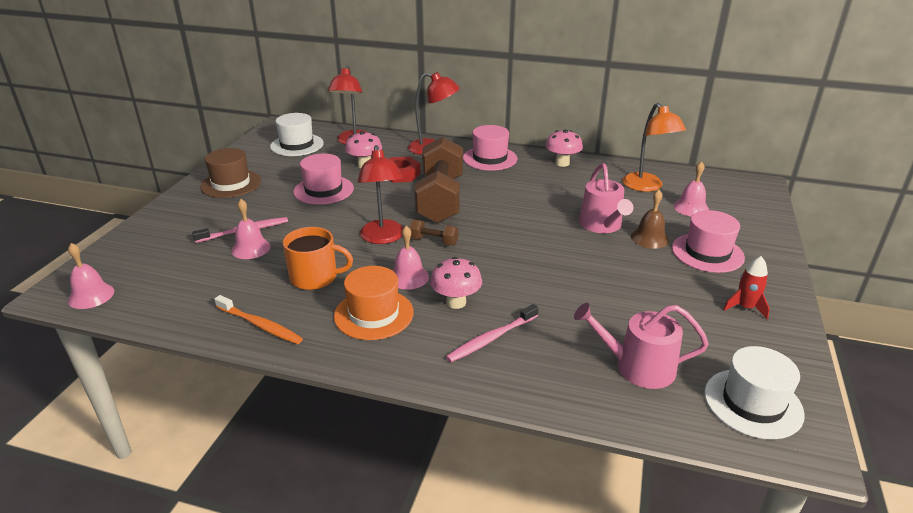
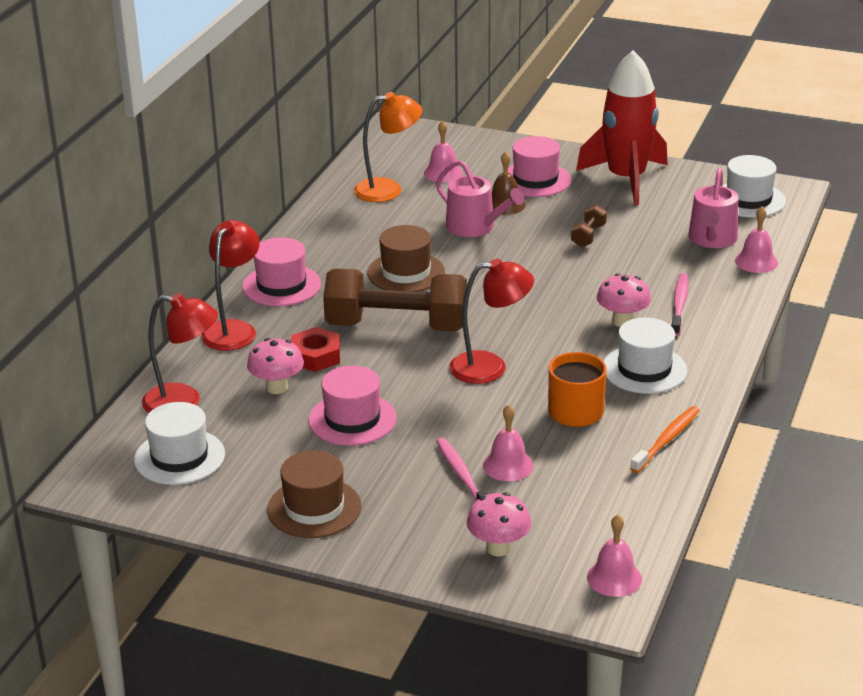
camera: 85 degrees left, 0 degrees up
orange hat [334,266,414,340] -> white hat [603,318,687,394]
pink bell [393,226,429,290] -> pink bell moved to [735,206,778,273]
brown dumbbell [409,219,458,246] -> brown dumbbell moved to [571,204,607,247]
pink toothbrush [446,304,539,362] -> pink toothbrush turned 135 degrees counterclockwise [671,273,689,336]
pink mushroom [546,129,583,167] -> pink mushroom moved to [467,492,531,556]
pink watering can [579,163,633,233] -> pink watering can turned 45 degrees clockwise [436,160,525,237]
red rocket [723,256,770,319] -> red rocket [576,50,668,205], size x2.46
none -> brown hat [367,225,445,292]

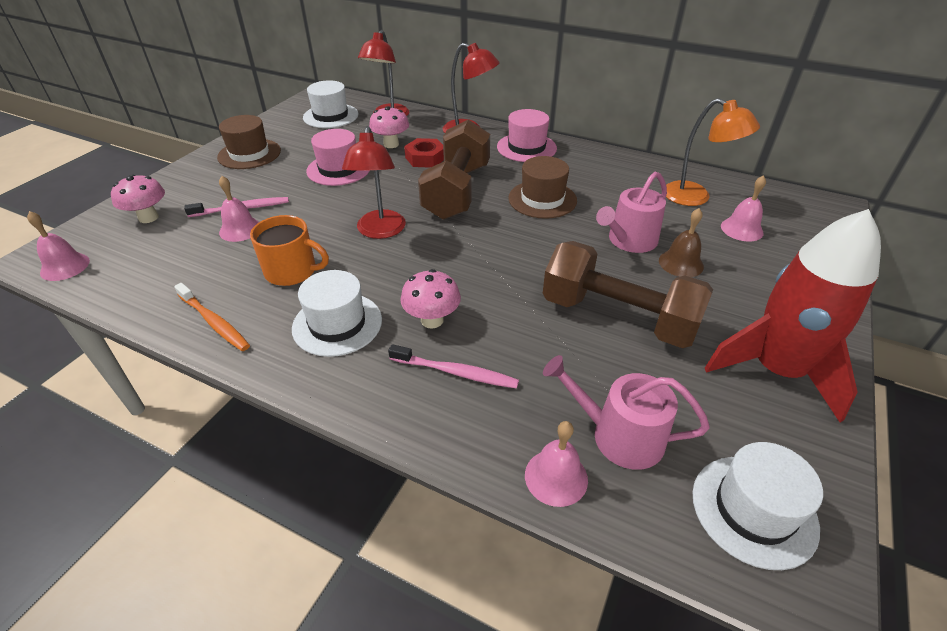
camera: 95 degrees right, 10 degrees up
orange lamp [354,92,422,202] -> orange lamp turned 45 degrees counterclockwise [666,98,760,206]
pink hat [508,136,571,197] -> none
brown dumbbell [571,204,607,247] -> brown dumbbell [543,241,713,348], size x2.43

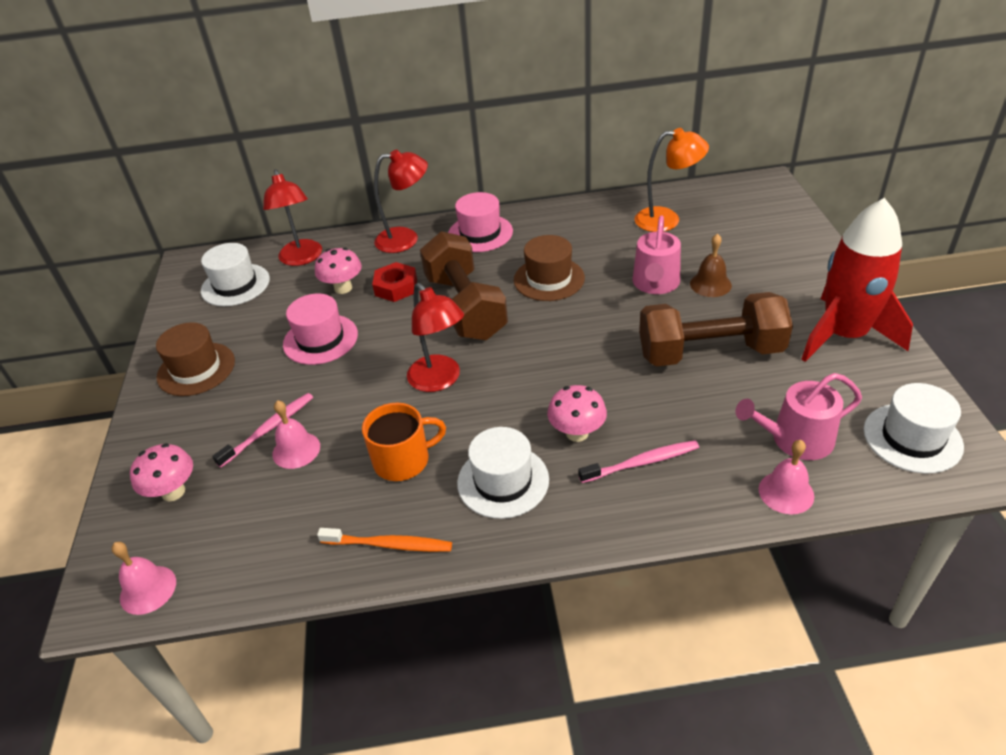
camera: 30 degrees left, 0 degrees up
pink bell [721,175,766,242] -> none

